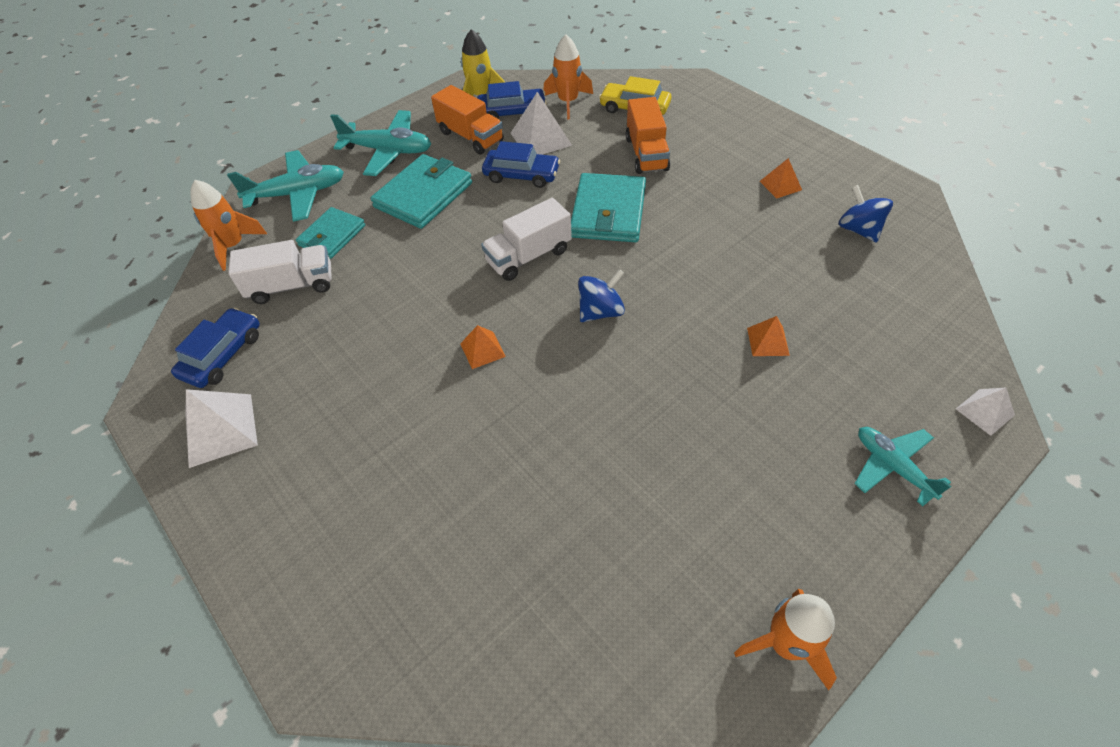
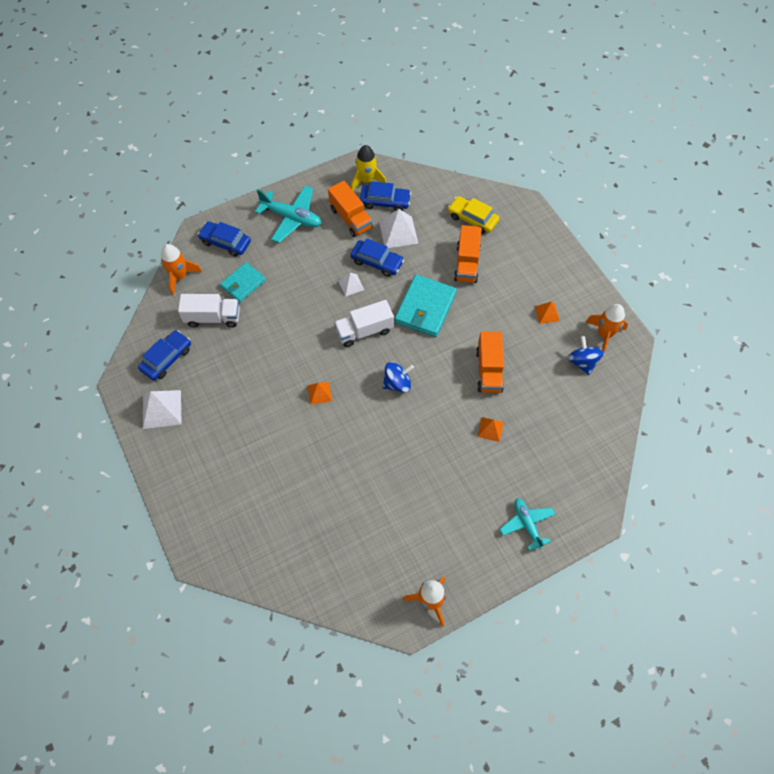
camera: 10 degrees right, 10 degrees up
turquoise plane [227,150,344,222] -> blue car [198,221,251,257]
turquoise wallet [370,154,472,229] -> none
orange rocket [543,35,593,120] -> orange rocket moved to [586,304,628,352]
white pyramid [956,388,1015,436] -> white pyramid moved to [338,273,364,297]
none -> orange truck [476,331,504,393]

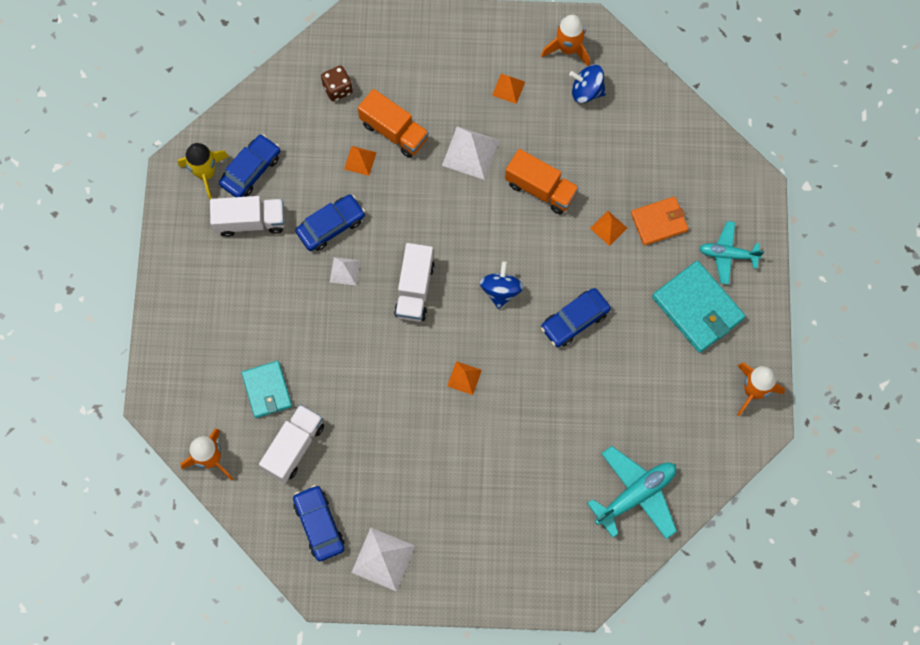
camera: 60 degrees left, 10 degrees up
blue car [198,221,251,257] -> blue car moved to [541,288,611,347]
turquoise plane [255,186,321,243] -> turquoise plane moved to [587,446,677,539]
orange truck [328,181,373,237] -> white truck [210,196,285,237]
white pyramid [379,209,418,248] -> white pyramid moved to [442,126,499,180]
turquoise wallet [395,275,457,337] -> turquoise wallet moved to [652,261,745,353]
yellow car [448,196,499,234] -> brown dice [321,66,353,102]
none -> orange pyramid [344,146,377,176]
none -> orange wallet [631,196,688,246]

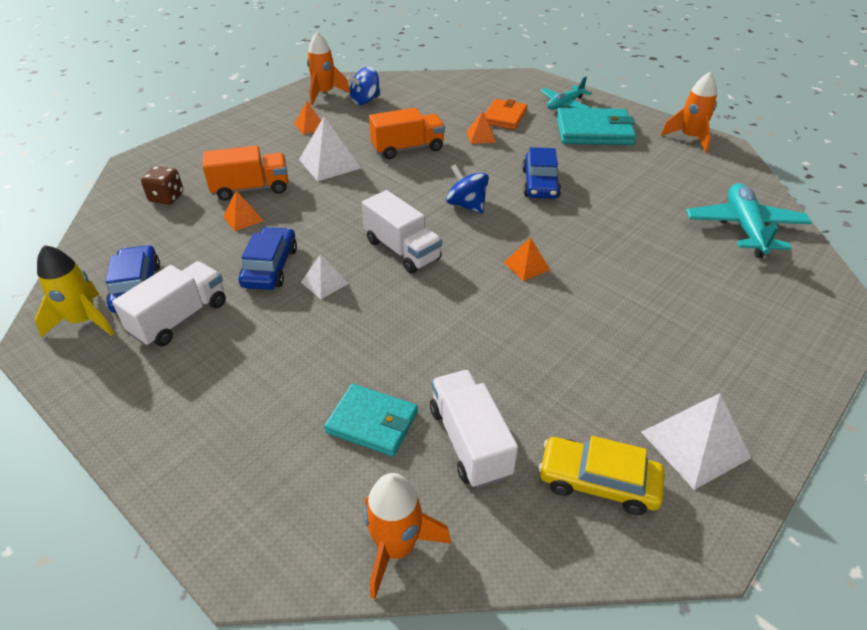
camera: 50 degrees left, 30 degrees down
blue car [293,485,345,561] -> yellow car [539,436,665,515]

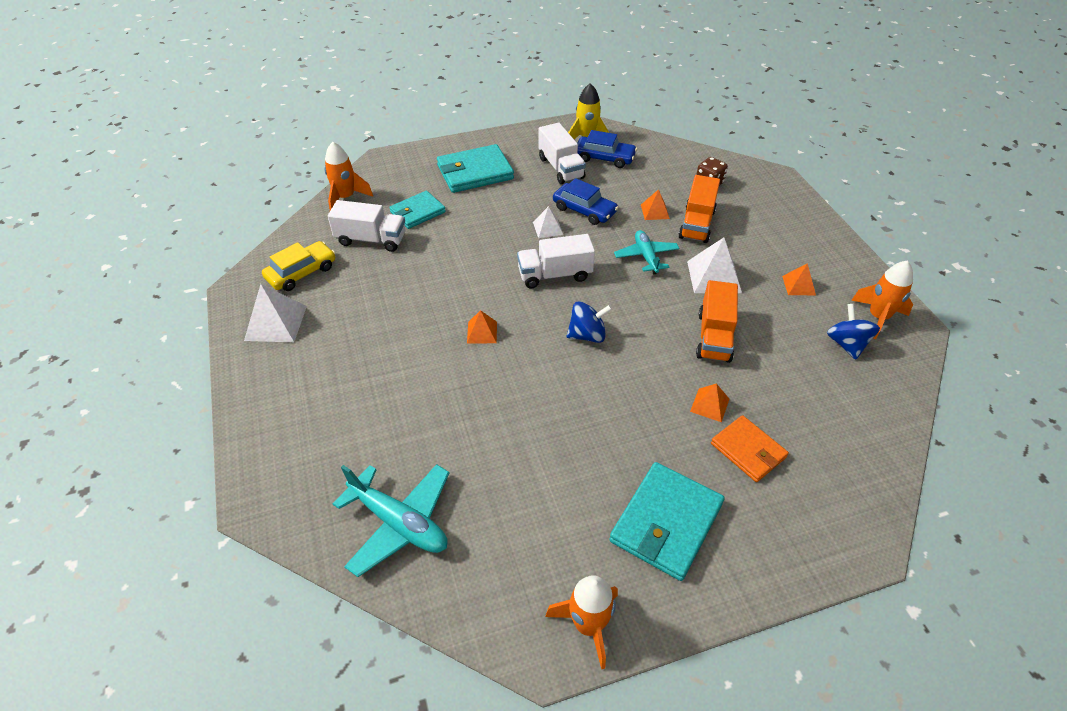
camera: 120 degrees right, 5 degrees up
blue car [522,147,561,199] -> none
turquoise plane [540,77,592,109] -> turquoise plane moved to [614,230,679,274]
none -> turquoise wallet [437,144,514,193]

